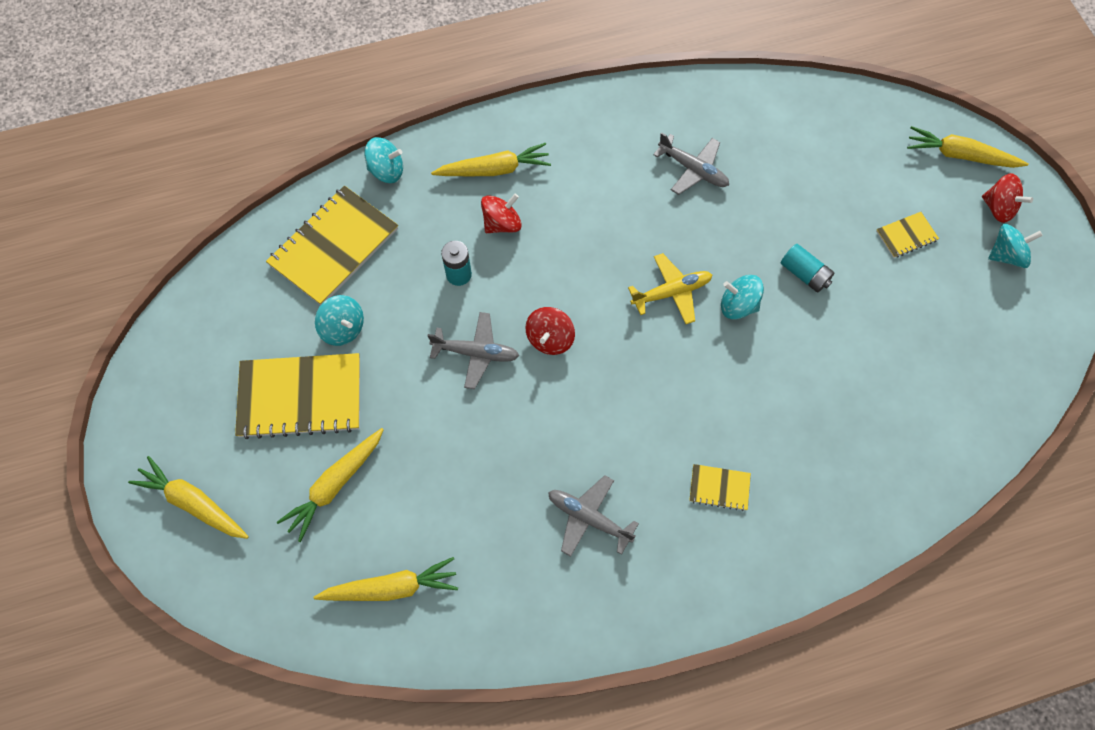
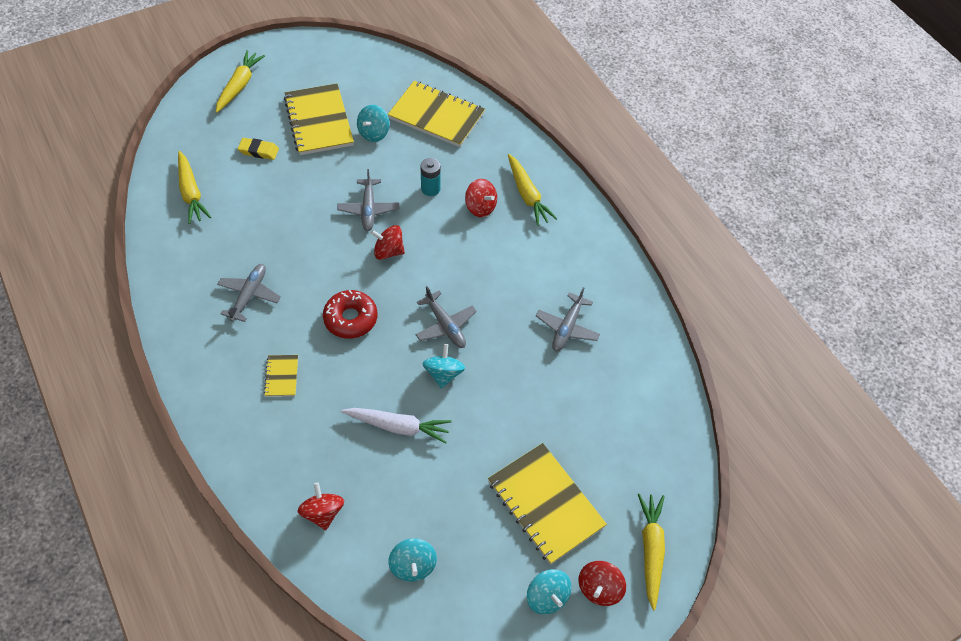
camera: 75 degrees right, 10 degrees down
yellow carrot [277,428,384,542] -> yellow eraser [238,138,279,160]
turquoise spinning top [364,137,403,183] -> turquoise spinning top moved to [389,538,437,582]
yellow plane [628,253,712,324] -> grey plane [415,286,477,348]
turquoise battery [781,244,834,293] -> none
yellow notebook [876,212,939,258] -> yellow notebook [488,443,607,565], size x2.16
none -> red spinning top [297,482,344,530]
none -> red donut [323,290,377,339]
none -> white carrot [341,408,452,444]

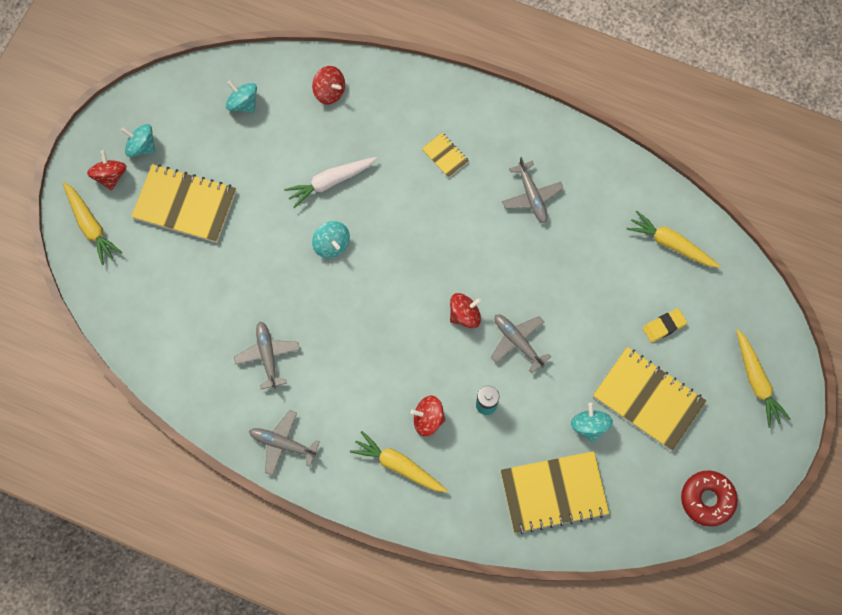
camera: 145 degrees right, 15 degrees up
red donut [323,290,377,339] -> red donut moved to [681,470,738,527]
grey plane [415,286,477,348] -> grey plane moved to [249,410,320,475]

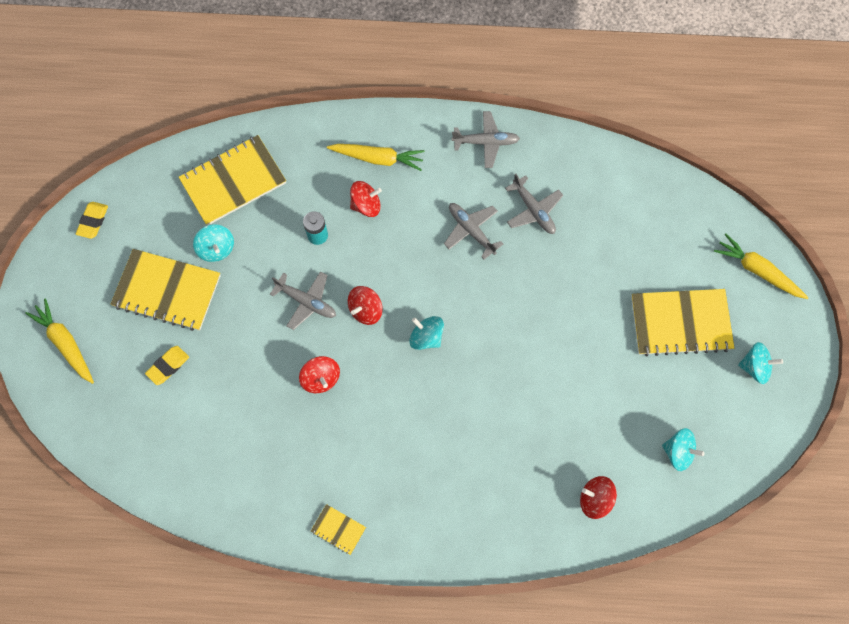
camera: 160 degrees right, 0 degrees up
red spinning top [87,150,127,191] -> red spinning top moved to [299,356,340,393]
white carrot [284,157,377,208] -> none
turquoise spinning top [312,221,350,258] -> turquoise spinning top moved to [409,316,444,350]
yellow notebook [422,133,469,178] -> yellow notebook moved to [311,504,366,555]
grey plane [502,157,564,223] -> grey plane moved to [444,203,503,259]
yellow carrot [626,211,721,268] -> none
red donut [681,470,738,527] -> yellow eraser [76,202,108,239]

